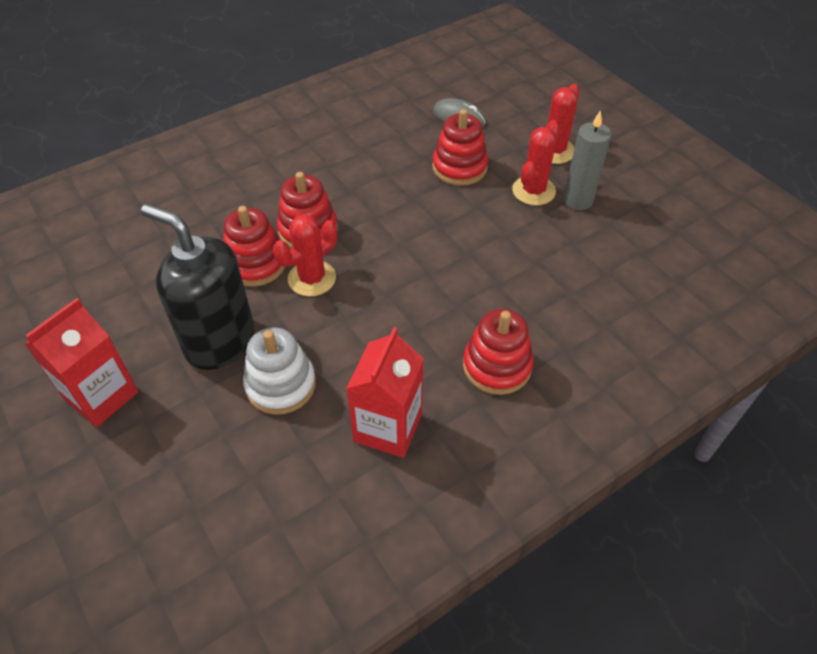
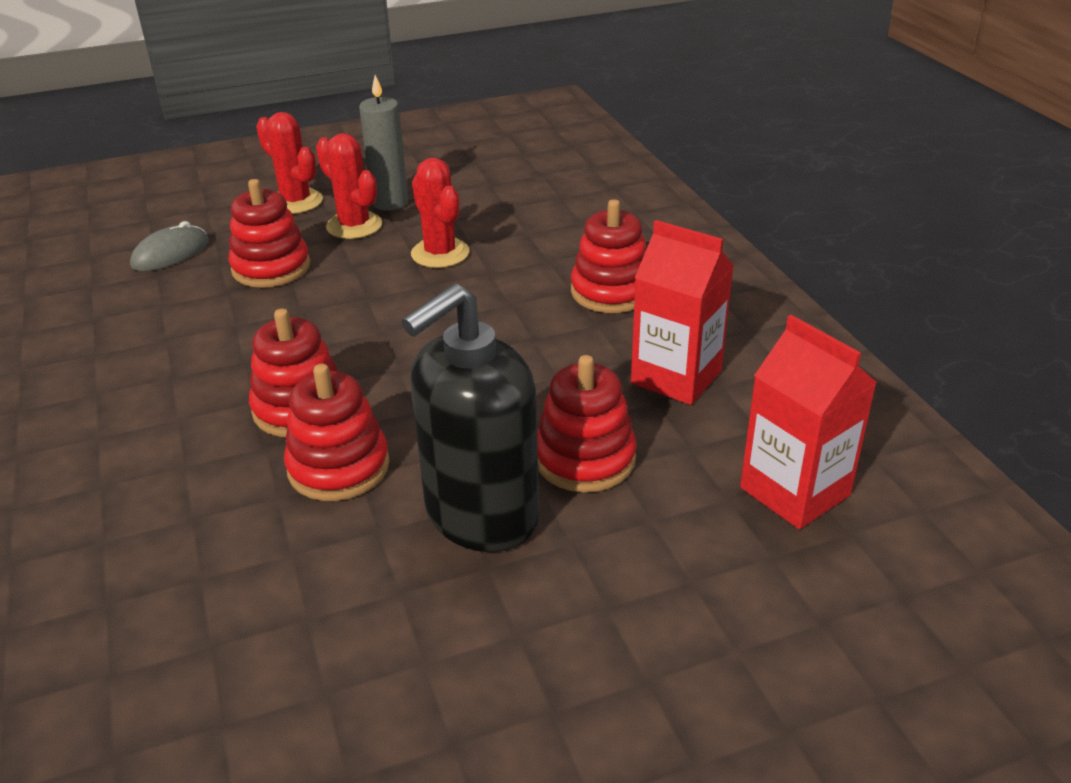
camera: 75 degrees left, 15 degrees down
red carton [25,298,138,427] -> red carton moved to [740,315,877,529]
white stacking toy [243,327,316,415] -> red stacking toy [537,355,636,493]
red cactus [273,214,337,296] -> red cactus moved to [411,158,470,268]

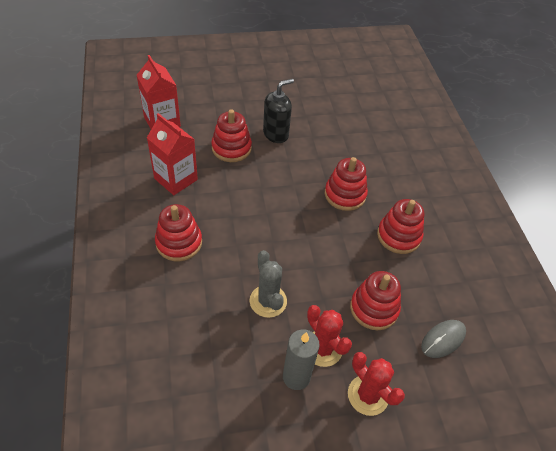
camera: 175 degrees left, 15 degrees up
red stacking toy [284,364,390,501] -> red stacking toy moved to [377,199,424,254]
black soap dispenser [401,283,539,552] -> black soap dispenser [263,79,294,143], size x0.65
red cactus [411,158,470,268] -> grey cactus [250,250,287,318]

